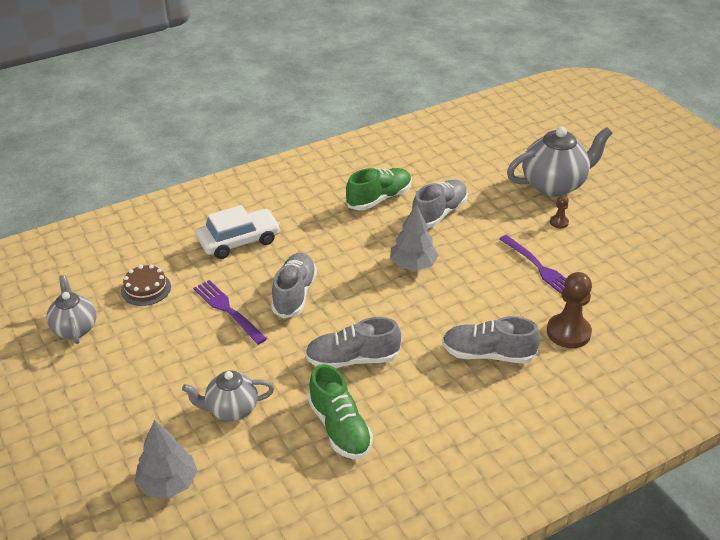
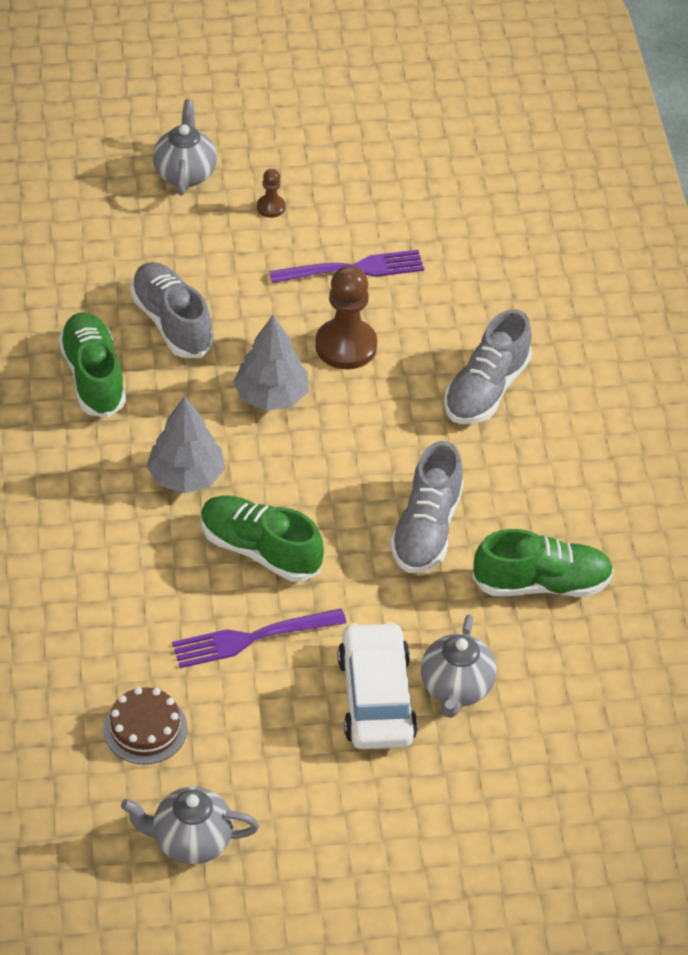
camera: 70 degrees left, 10 degrees up
grey tree [134,420,198,498] -> grey tree moved to [146,396,225,493]
white car [196,205,280,259] -> white car moved to [338,622,418,749]
grey shoe [271,253,317,318] -> green shoe [201,495,324,582]
grey teapot [507,126,612,196] -> grey teapot [153,99,217,196], size x0.61
brown pawn [547,272,592,348] -> brown pawn moved to [315,265,377,369]

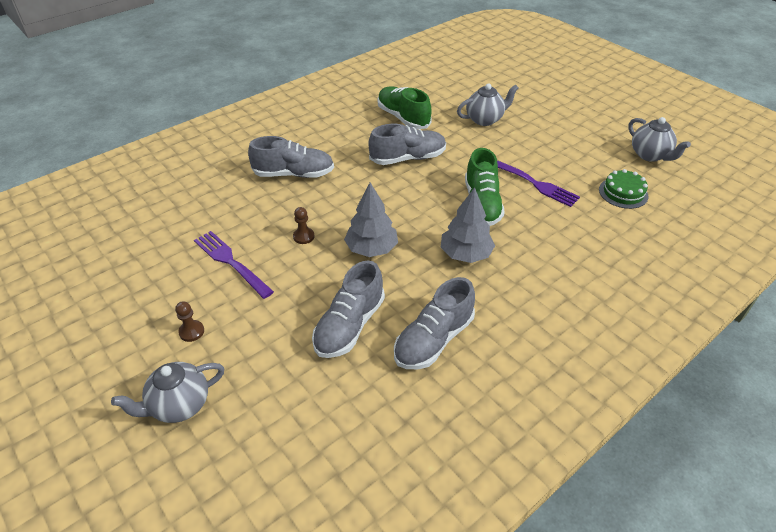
camera: 120 degrees left, 5 degrees down
green shoe [58,312,126,418] -> grey shoe [394,277,475,369]
brown cake [104,687,187,764] -> green cake [599,169,648,209]
brown pawn [315,265,377,369] -> brown pawn [293,207,314,244], size x0.49
white car [338,622,418,749] -> none

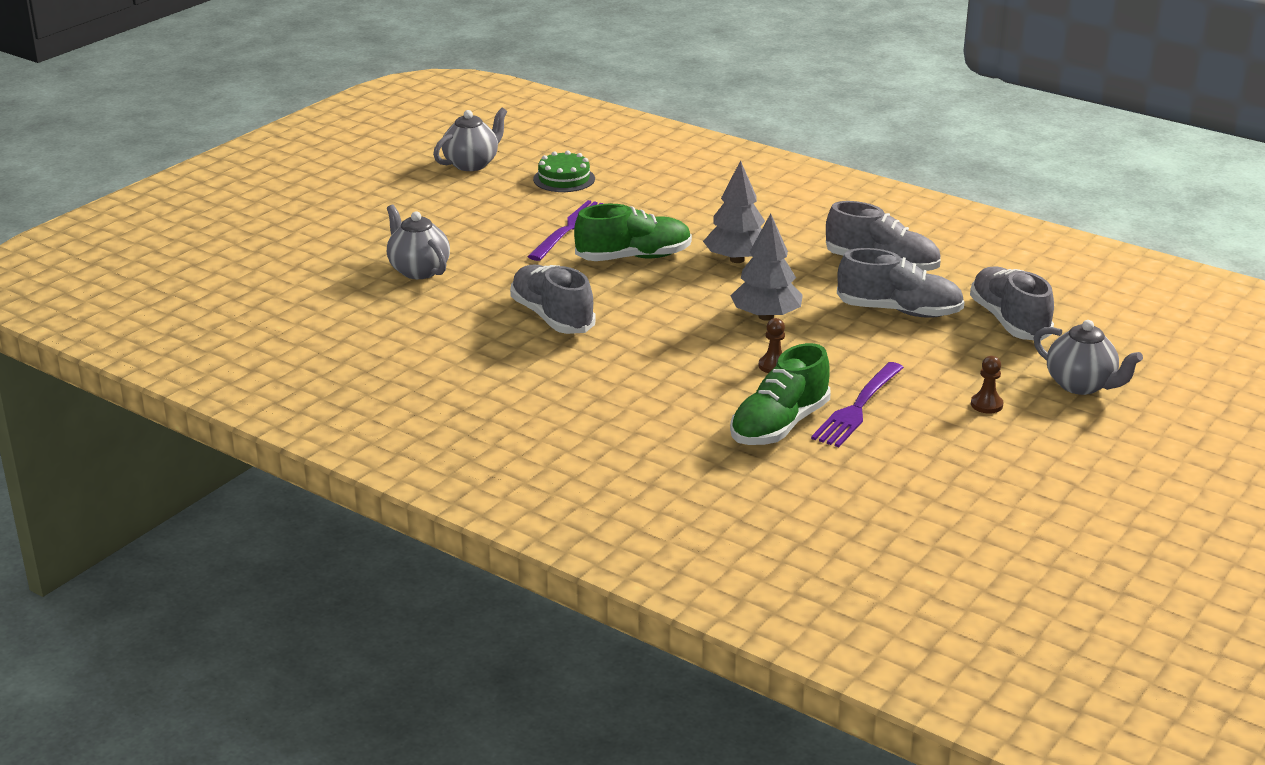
camera: 105 degrees left, 15 degrees down
grey shoe [248,136,334,178] -> grey shoe moved to [970,267,1054,341]
green shoe [378,86,432,129] -> green shoe moved to [730,343,831,445]

